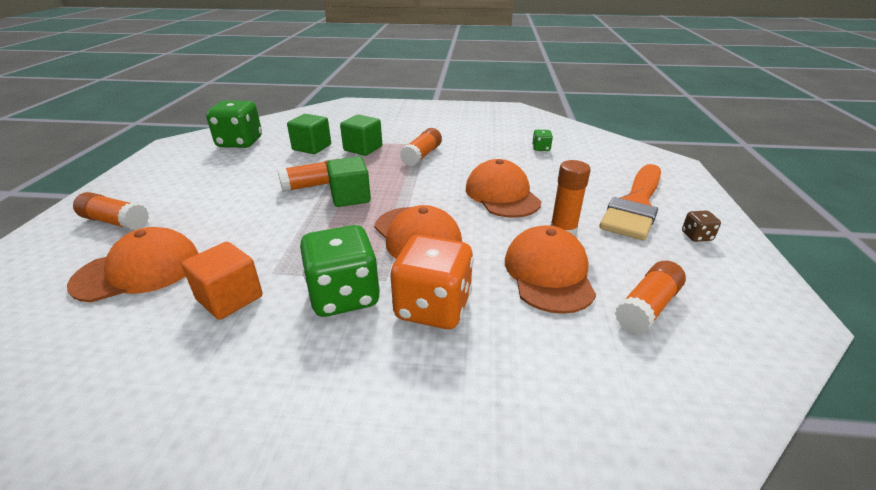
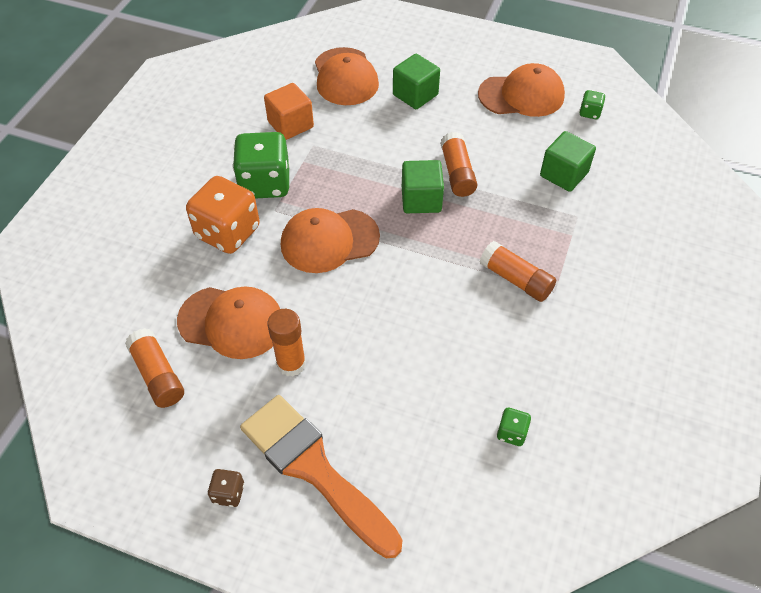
camera: 105 degrees right, 20 degrees up
orange glue stick [73,192,149,230] -> none
green dice [206,100,262,148] -> green dice [579,90,605,119], size x0.45
green cube [340,115,382,156] -> green cube moved to [393,54,440,109]
orange cap [466,159,542,218] -> orange cap moved to [478,63,565,117]

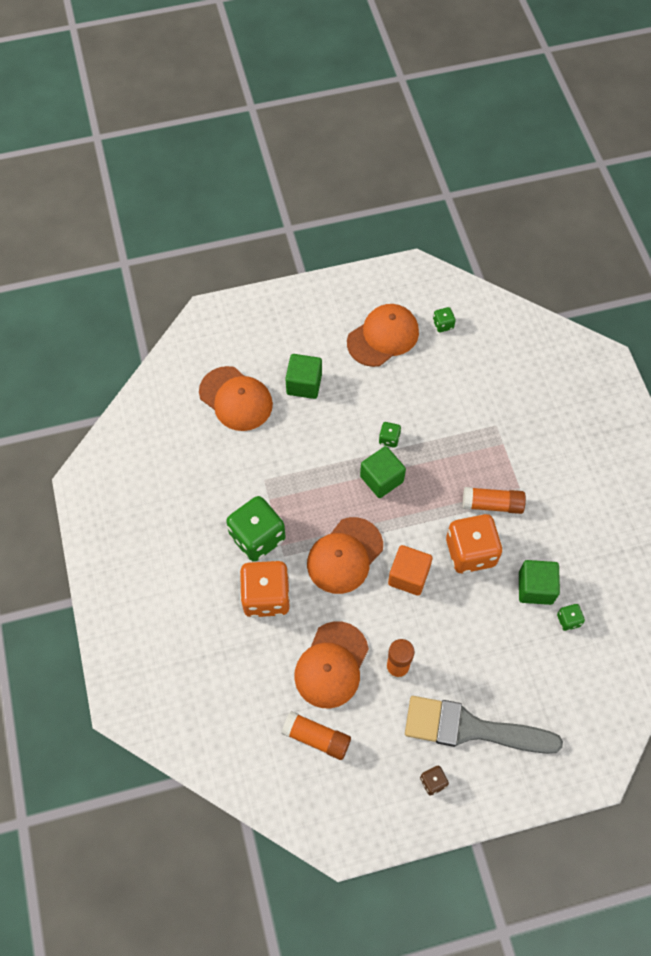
camera: 35 degrees left, 10 degrees up
orange cap [177,286,280,359] -> orange cap turned 135 degrees clockwise [294,621,369,708]
orange brush [240,395,402,558] -> grey brush [405,696,563,754]
orange cube [264,83,314,140] -> orange cube moved to [388,545,433,596]
orange glue stick [440,132,478,197] -> green dice [379,422,401,448]
green cube [540,131,596,192] -> green cube moved to [519,560,560,605]
none -> orange dice [446,514,503,573]

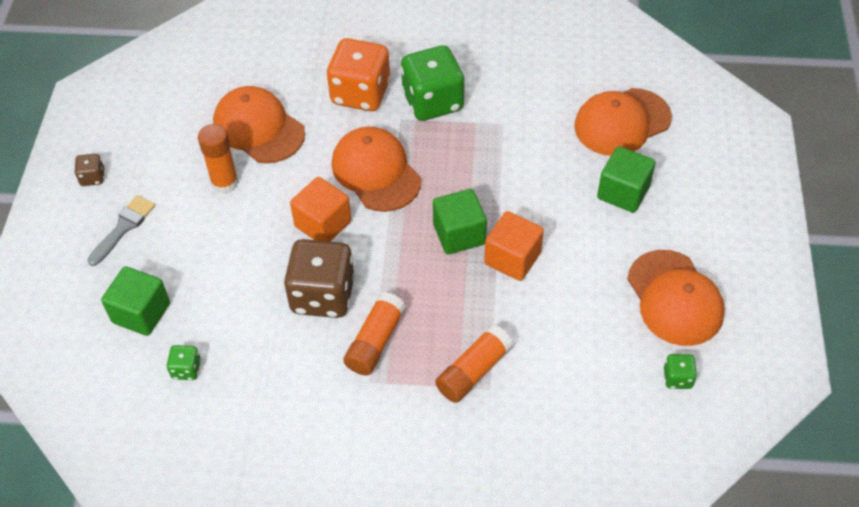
camera: 110 degrees right, 10 degrees down
orange glue stick [281,711,351,760] -> orange glue stick moved to [435,325,513,403]
green dice [379,422,401,448] -> orange cube [484,211,544,281]
grey brush [405,696,563,754] -> grey brush [87,195,155,266], size x0.50
orange dice [446,514,503,573] -> brown dice [284,239,355,318]
green cube [519,560,560,605] -> green cube moved to [101,266,170,336]

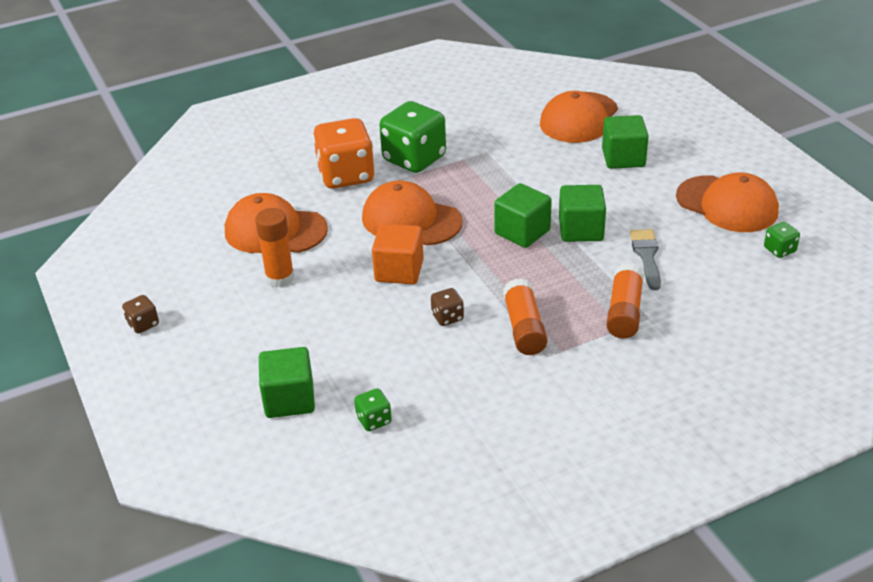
camera: 30 degrees left, 15 degrees down
grey brush [87,195,155,266] -> grey brush moved to [630,229,661,290]
brown dice [284,239,355,318] -> brown dice [431,288,464,326], size x0.45
orange cube [484,211,544,281] -> green cube [559,185,606,242]

